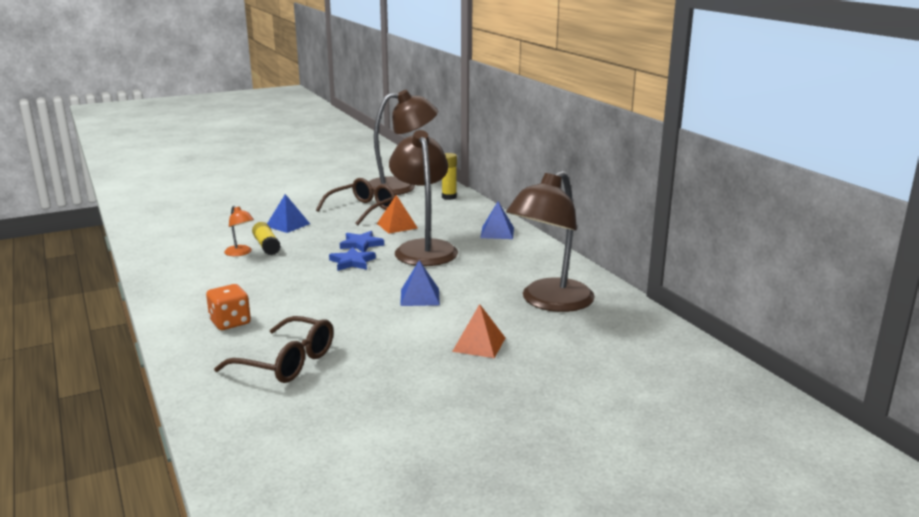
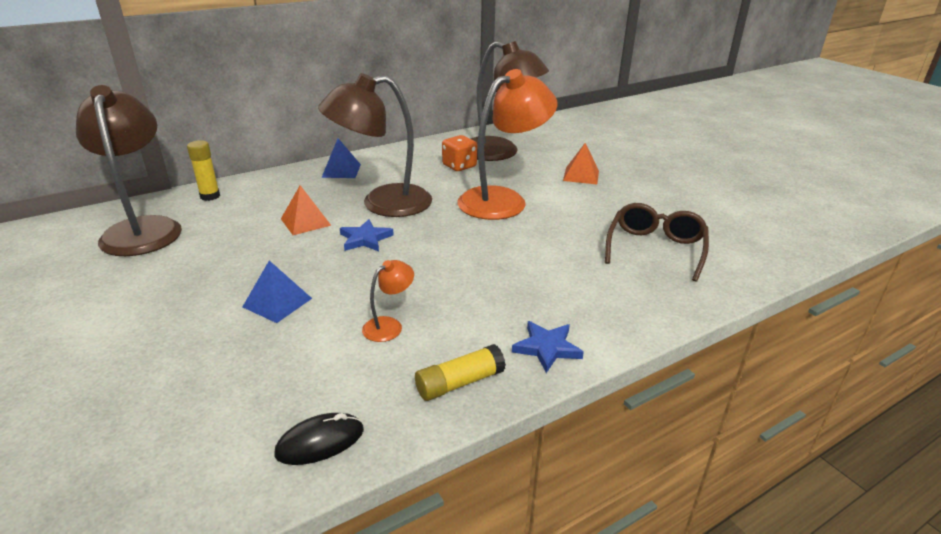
camera: 95 degrees left, 10 degrees up
orange dice [206,284,251,330] -> orange dice moved to [442,135,477,171]
yellow glue stick [252,222,281,255] -> yellow glue stick moved to [415,344,506,401]
brown glasses [316,178,395,225] -> none
blue star [329,247,376,271] -> blue star moved to [512,321,584,373]
blue pyramid [400,260,440,306] -> orange lamp [458,69,558,220]
none -> black mouse [274,413,364,465]

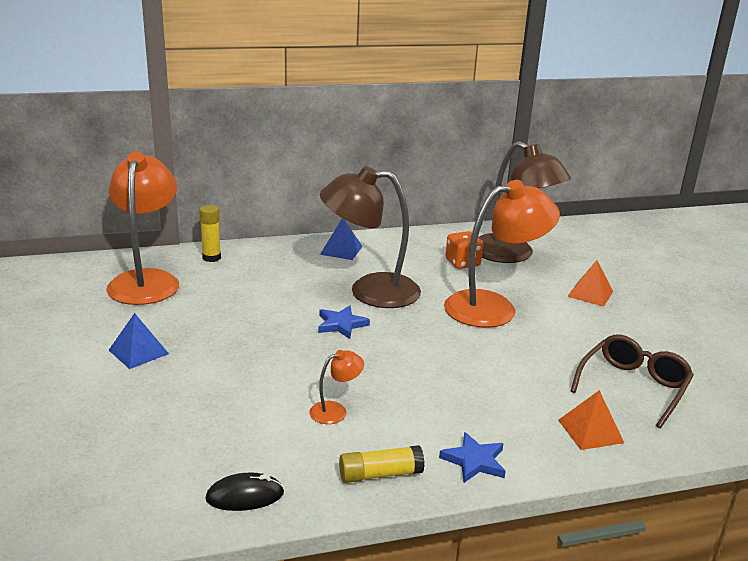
camera: 15 degrees right, 5 degrees down
brown lamp [76,85,182,256] -> orange lamp [106,152,179,305]
blue pyramid [242,261,312,323] -> blue pyramid moved to [109,313,169,369]
orange pyramid [281,185,331,235] -> orange pyramid moved to [558,390,624,450]

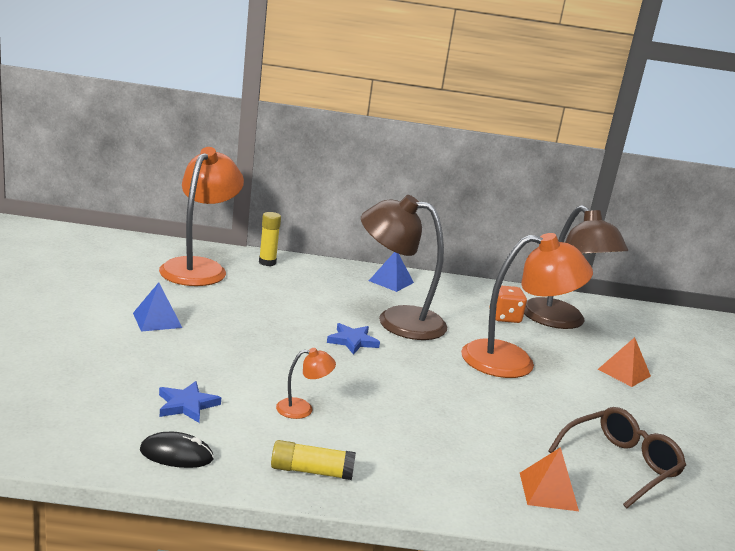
camera: 15 degrees right, 5 degrees down
blue star [439,432,505,483] -> blue star moved to [159,381,221,423]

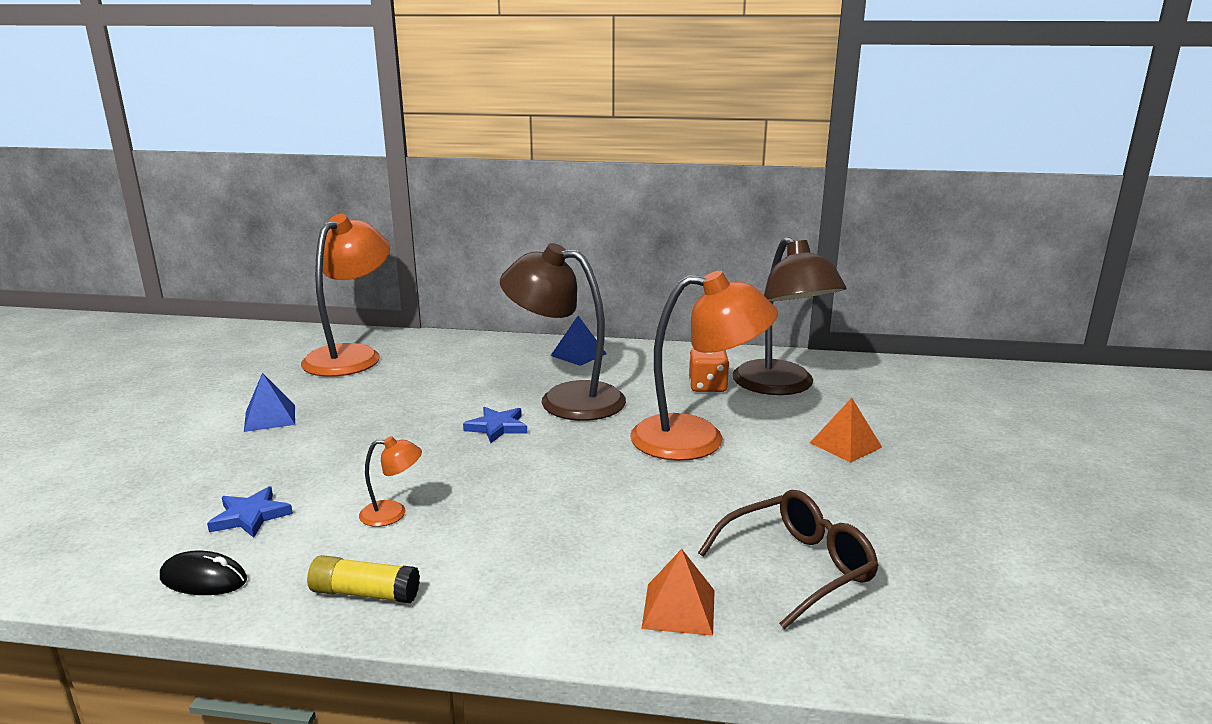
camera: 10 degrees right, 0 degrees up
yellow glue stick [259,212,281,266] -> none

